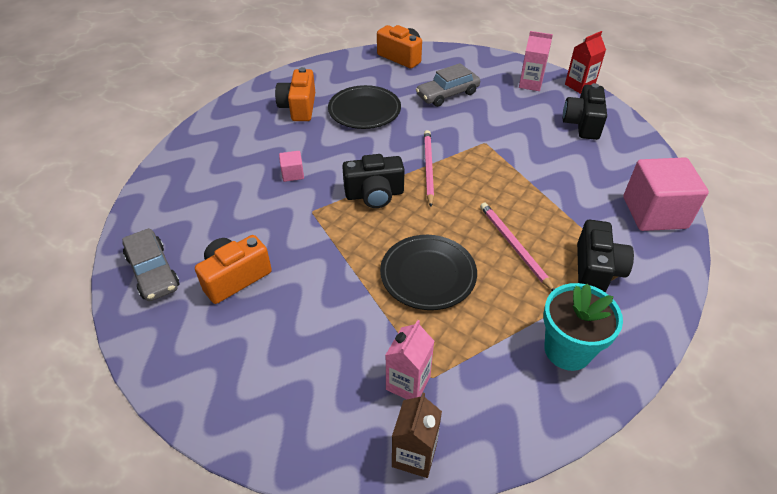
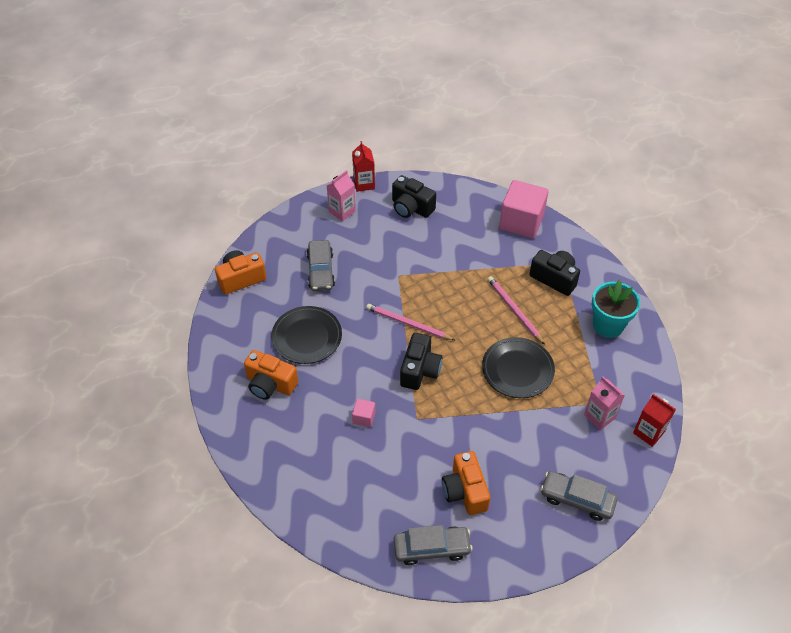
camera: 65 degrees left, 5 degrees up
brown carton [392,393,442,478] -> red carton [633,394,676,447]
pink pencil [480,202,554,291] -> pink pencil turned 60 degrees clockwise [488,276,545,345]
none -> grey car [540,471,618,521]

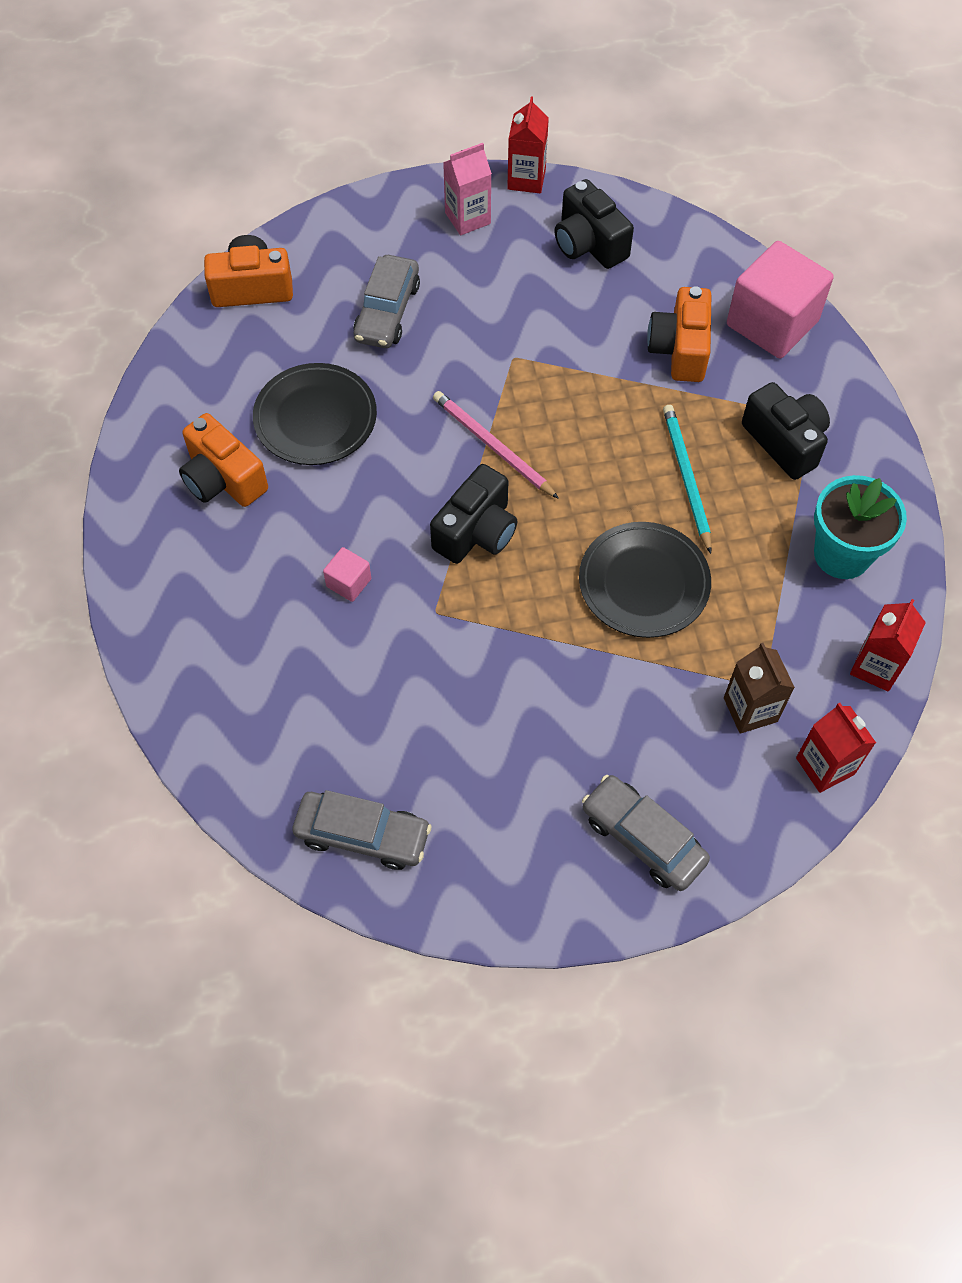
camera: 20 degrees right, 10 degrees up
orange camera [442,451,490,515] -> orange camera moved to [647,286,711,382]
pink pencil [488,276,545,345] -> turquoise pencil [663,405,712,554]
pink carton [584,377,625,430] -> brown carton [724,643,795,734]
none -> red carton [850,599,926,692]

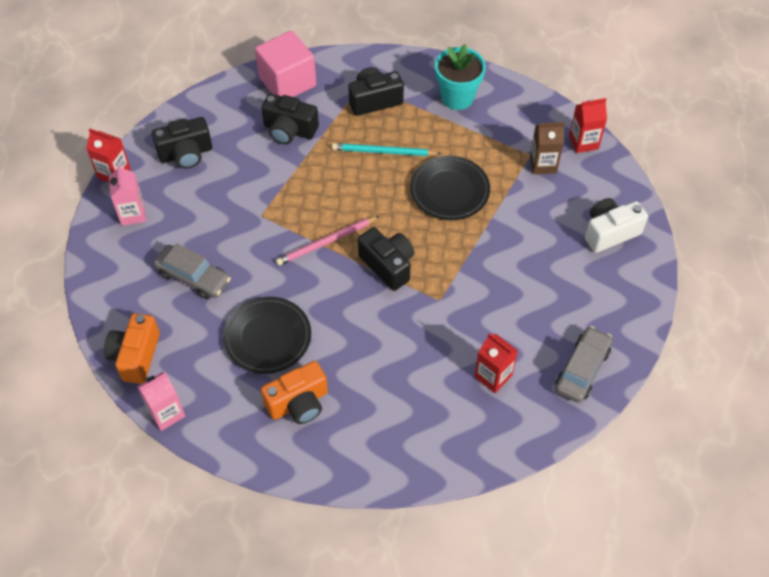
camera: 75 degrees left, 5 degrees down
pink cube [323,547,371,602] -> none
grey car [582,775,710,891] -> white camera [585,198,648,253]
orange camera [647,286,711,382] -> black camera [261,94,319,144]
red carton [850,599,926,692] -> red carton moved to [474,333,518,393]
none -> pink carton [137,372,185,431]

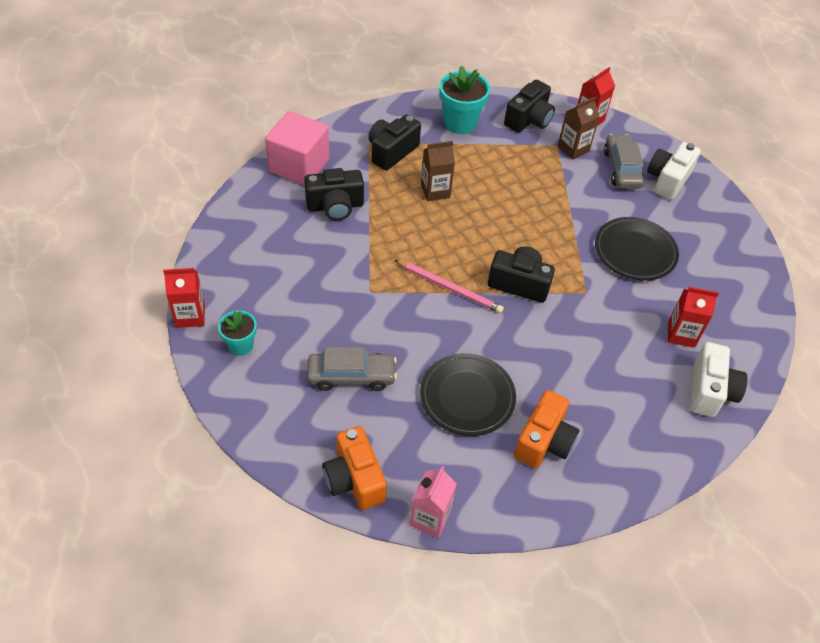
camera: 35 degrees left, 5 degrees down
pink carton [109,164,146,226] -> turquoise flower pot [218,311,257,356]
black camera [152,117,212,169] -> black camera moved to [504,80,555,133]
pink pencil [276,216,380,266] -> pink pencil turned 90 degrees counterclockwise [395,260,504,313]
turquoise pencil [332,143,441,156] -> brown carton [421,141,455,201]
black plate [410,156,490,220] -> black plate moved to [595,217,679,281]
grey car [555,326,612,403] -> grey car moved to [604,134,644,189]
none -> white camera [690,342,748,417]

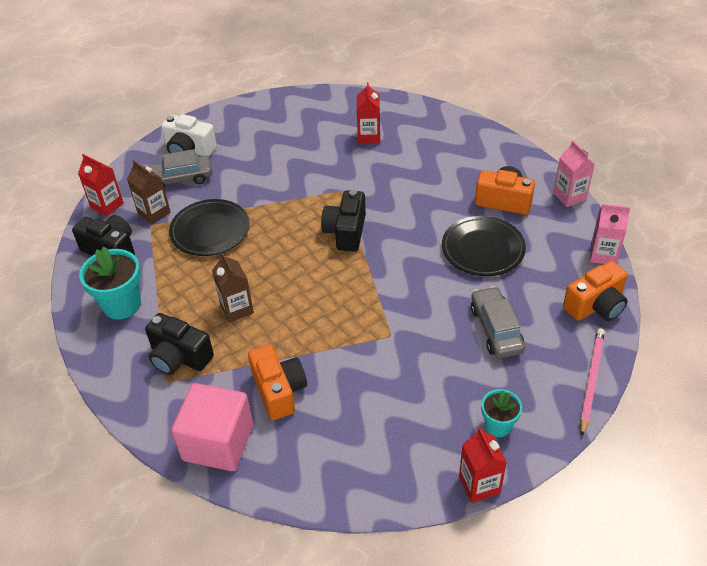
camera: 95 degrees left, 5 degrees down
black camera [304,168,364,221] -> orange camera [248,344,307,420]
pink pencil [395,260,504,313] -> pink pencil moved to [580,329,605,436]
black plate [595,217,679,281] -> black plate moved to [169,199,250,256]
white camera [690,342,748,417] -> none
none -> pink carton [553,140,595,207]

